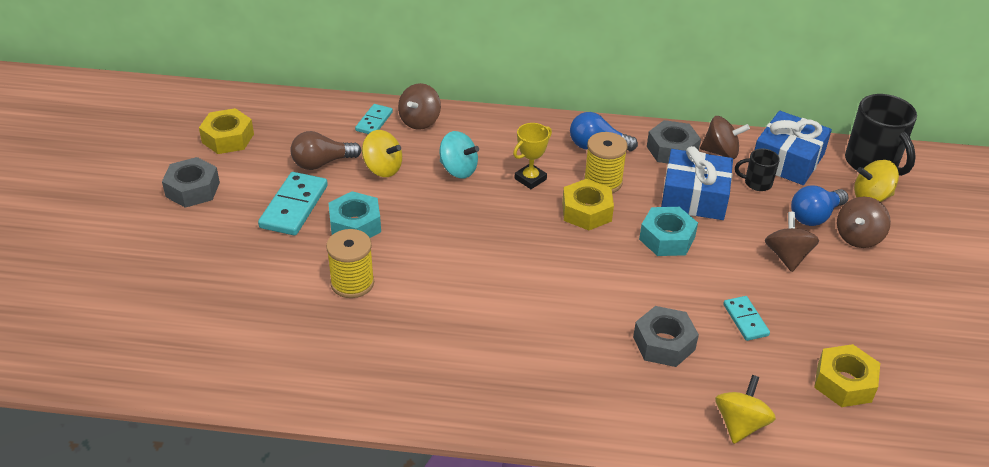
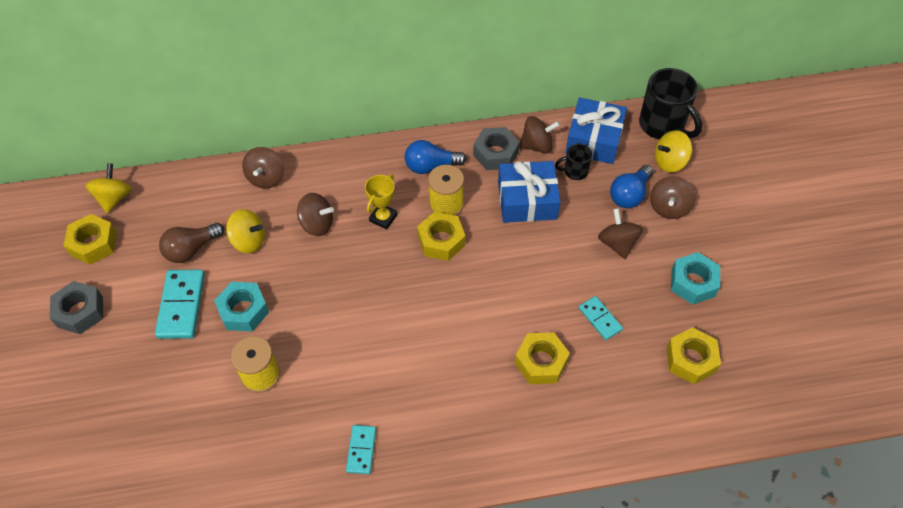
camera: 15 degrees left, 15 degrees up
turquoise domino [355,104,393,134] -> turquoise domino moved to [346,425,376,474]
turquoise spinning top [440,131,479,178] -> brown spinning top [297,193,334,236]
grey nut [633,306,699,367] -> yellow nut [515,333,570,384]
turquoise nut [639,207,698,256] -> turquoise nut moved to [671,252,720,305]
yellow spinning top [715,375,776,444] -> yellow spinning top moved to [85,163,132,213]

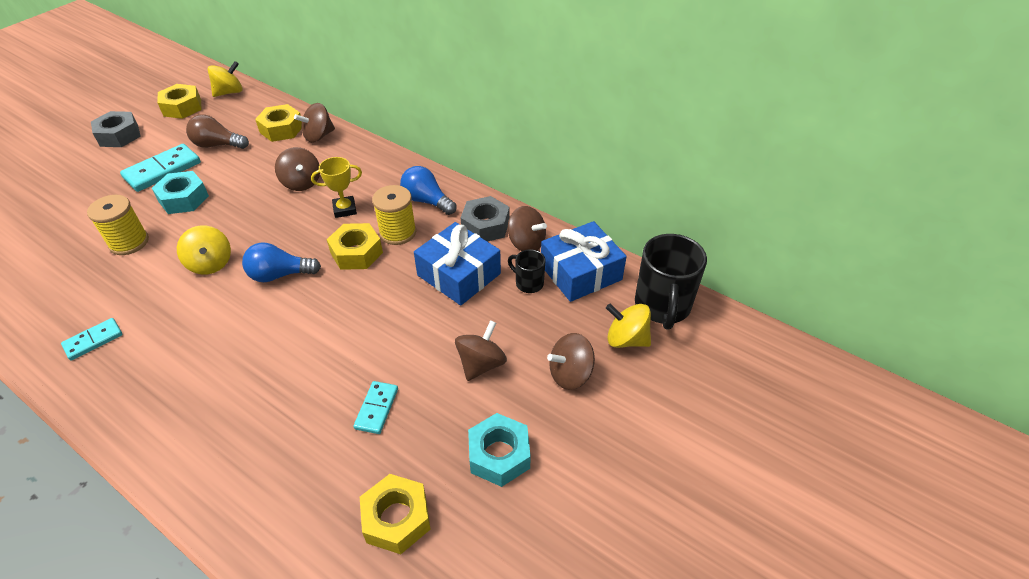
camera: 45 degrees right, 10 degrees down
yellow spinning top [226,209,265,253] -> yellow spinning top moved to [177,225,231,275]
yellow nut [515,333,570,384] -> yellow nut moved to [255,104,302,142]
blue light bulb [610,165,654,208] -> blue light bulb moved to [242,242,321,282]

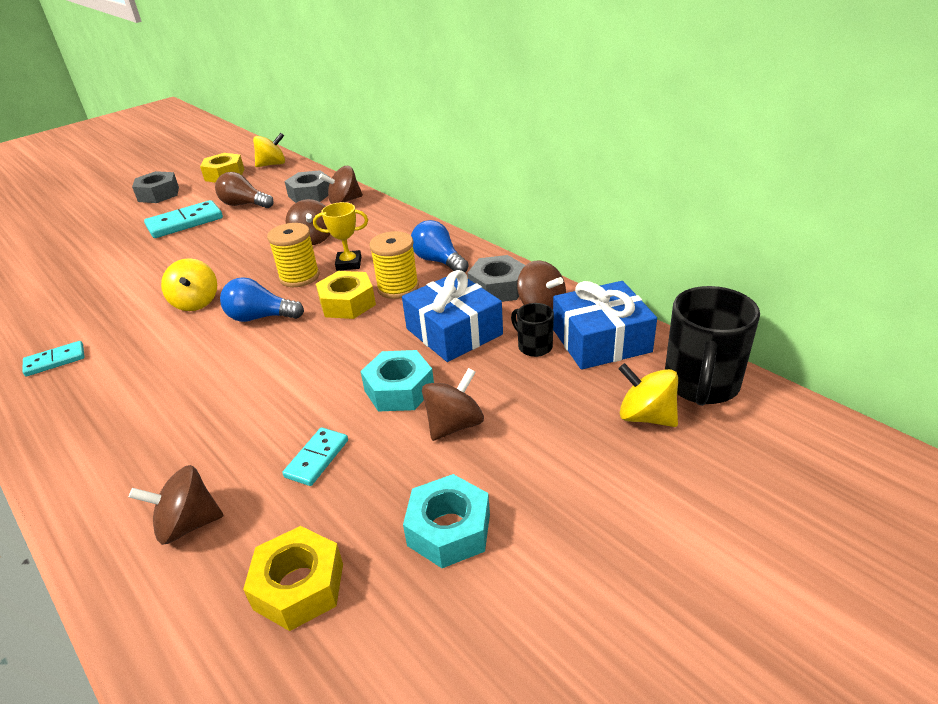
camera: 15 degrees right, 10 degrees down
yellow spool [87,195,149,255] -> yellow spool moved to [267,223,320,287]
turquoise nut [152,171,209,214] -> turquoise nut moved to [360,350,434,411]
yellow nut [255,104,302,142] -> grey nut [285,170,329,203]
brown spinning top [547,333,595,390] -> brown spinning top moved to [129,465,224,545]

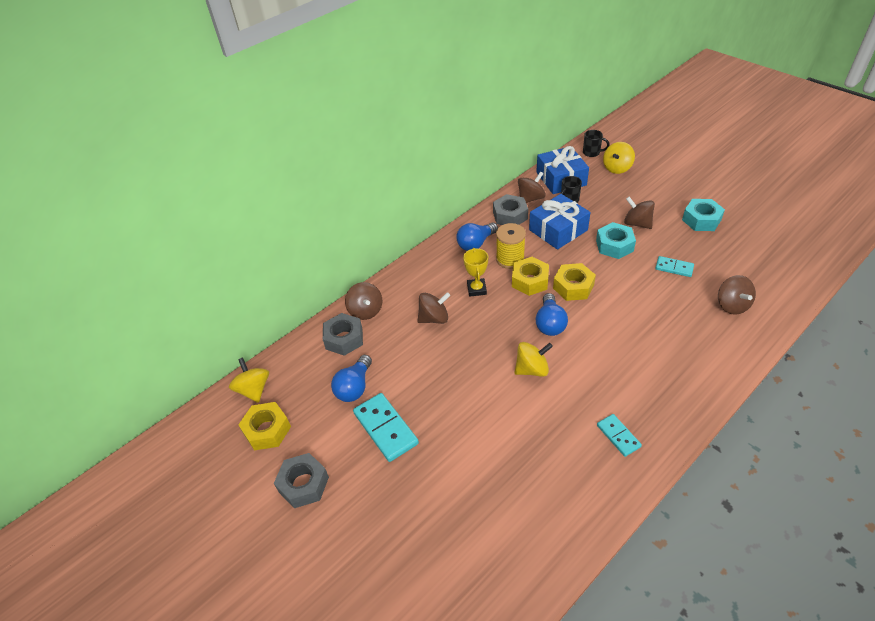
camera: 90 degrees left, 10 degrees up
brown light bulb [215,172,274,208] -> blue light bulb [331,355,372,402]
yellow nut [243,526,343,631] -> yellow nut moved to [553,263,596,301]
yellow spool [267,223,320,287] -> none
black mug [665,286,760,406] -> black mug [583,130,610,157], size x0.51

